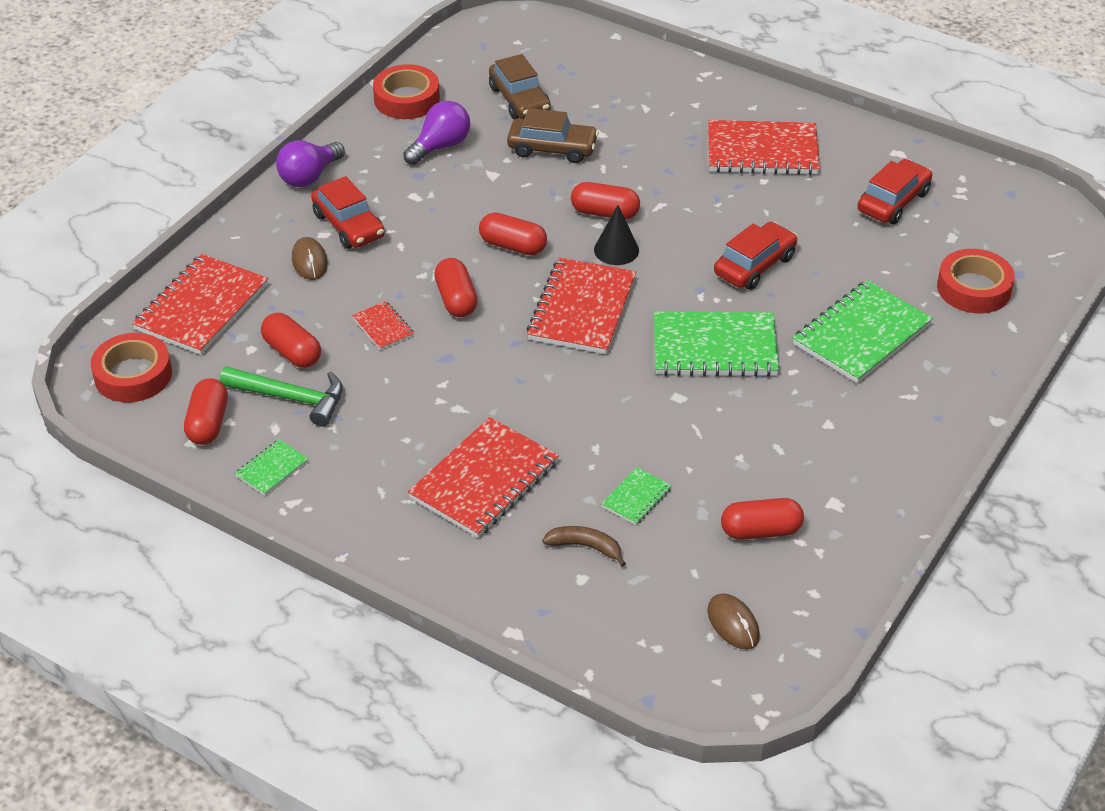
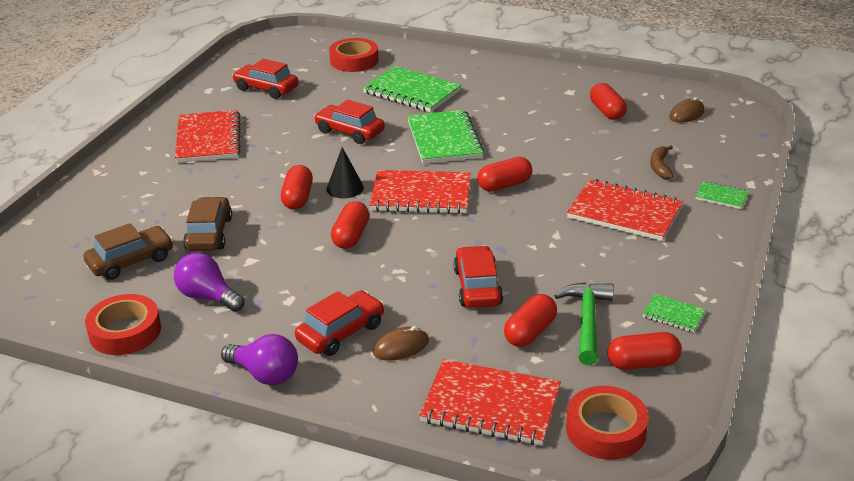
camera: 100 degrees left, 10 degrees down
red notebook [352,301,414,350] -> red car [453,246,503,308]
red capsule [434,258,478,317] -> red capsule moved to [477,157,532,192]
green notebook [601,467,672,525] -> green notebook moved to [695,181,749,209]

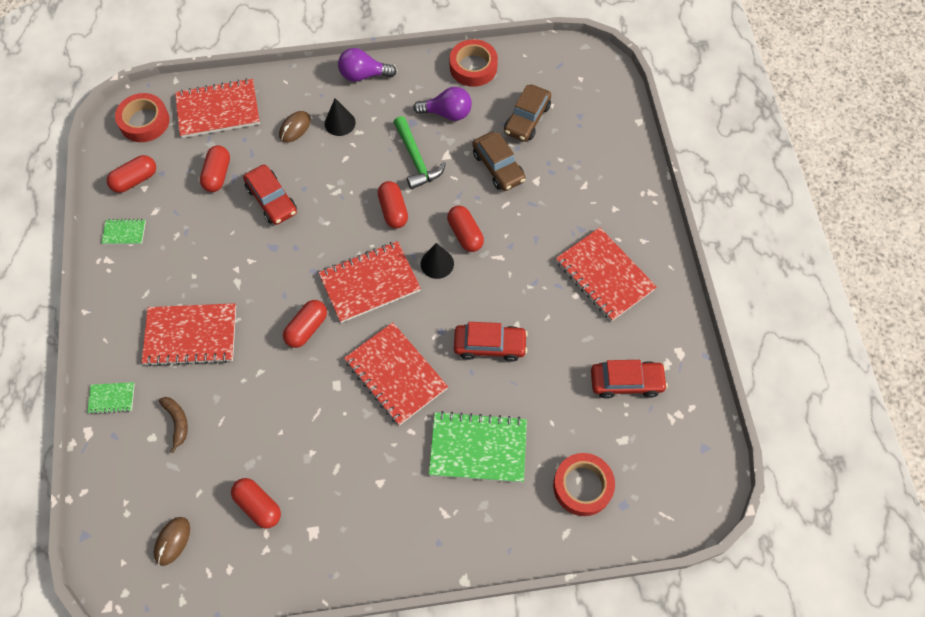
camera: 150 degrees right, 30 degrees up
red car [295,290,384,356] -> black cone [325,98,356,136]
green notebook [407,110,484,164] -> red notebook [344,322,448,426]
green hammer [554,283,614,365] -> green hammer moved to [393,116,446,189]

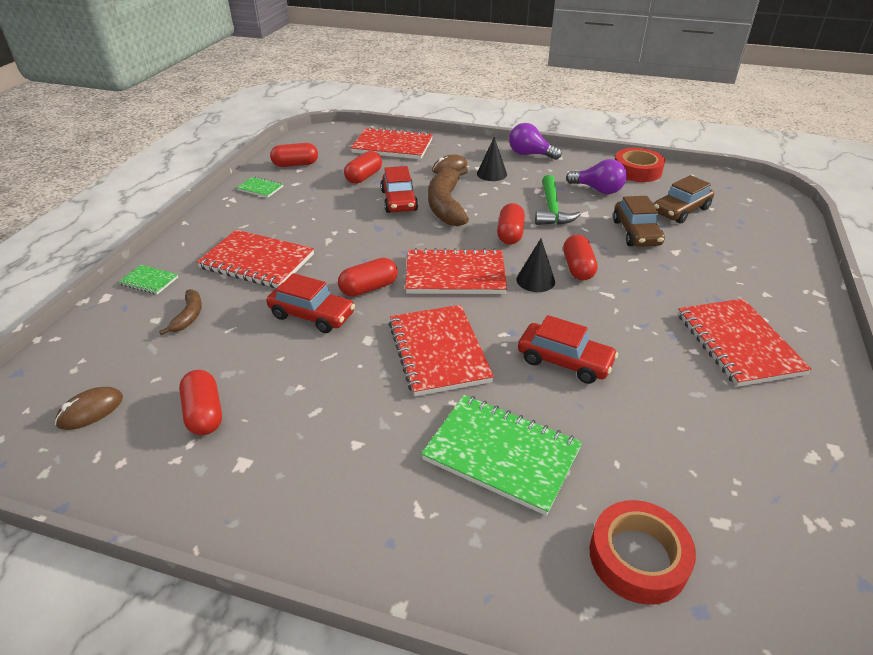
camera: 25 degrees right, 25 degrees down
red tape [115,93,170,142] -> none
red car [591,360,668,399] -> red car moved to [266,273,355,333]
none -> brown banana [428,167,469,226]

